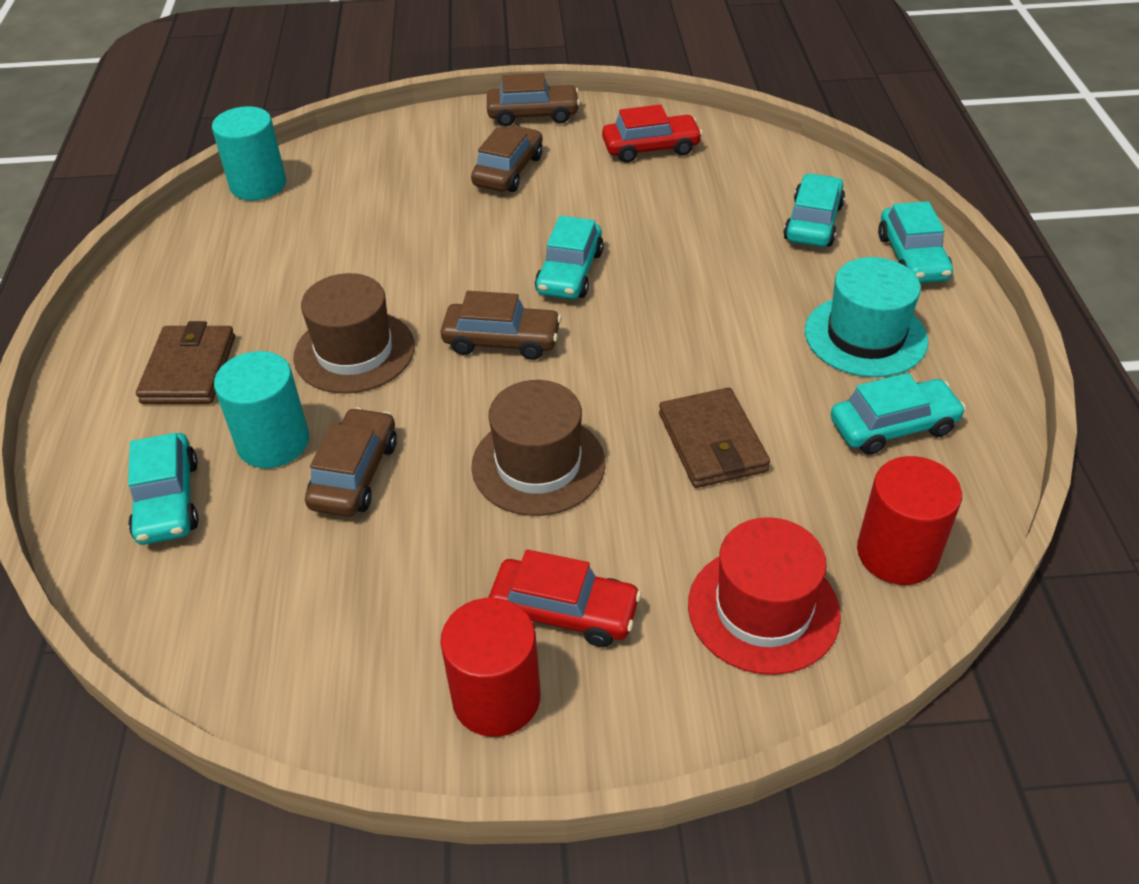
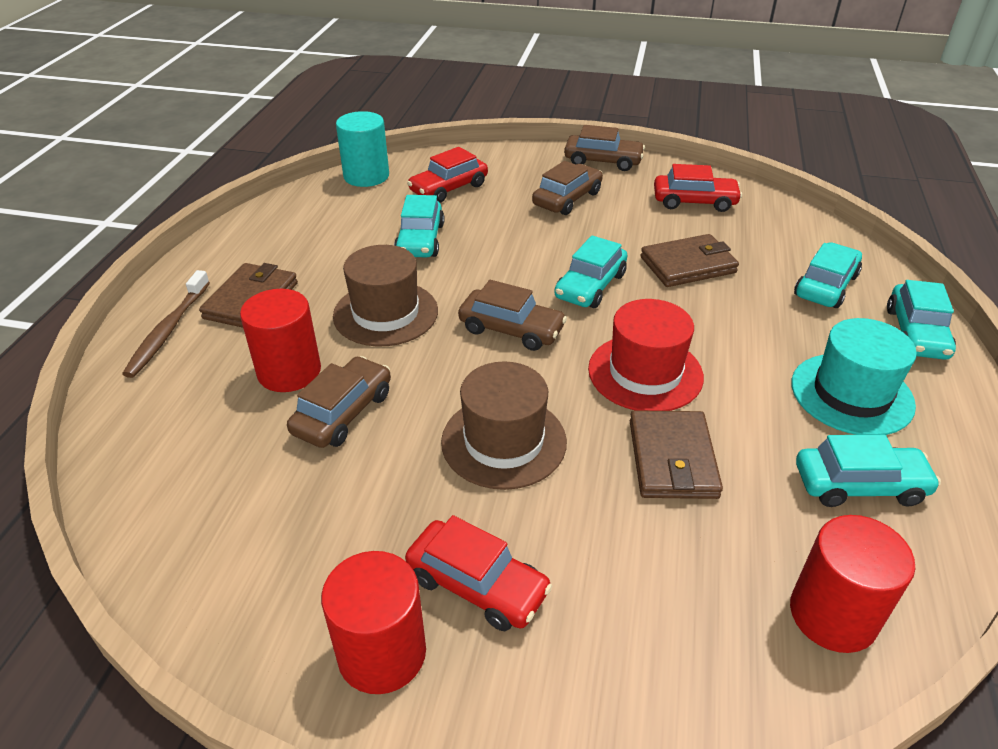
camera: 15 degrees right, 5 degrees down
turquoise car [128,433,199,545] -> turquoise car moved to [394,195,444,257]
turquoise cylinder [214,351,309,468] -> red cylinder [240,289,321,392]
red hat [688,517,841,675] -> red hat moved to [588,299,704,411]
none -> brown toothbrush [122,270,210,378]
none -> red car [407,147,488,203]
none -> brown wallet [640,234,739,287]

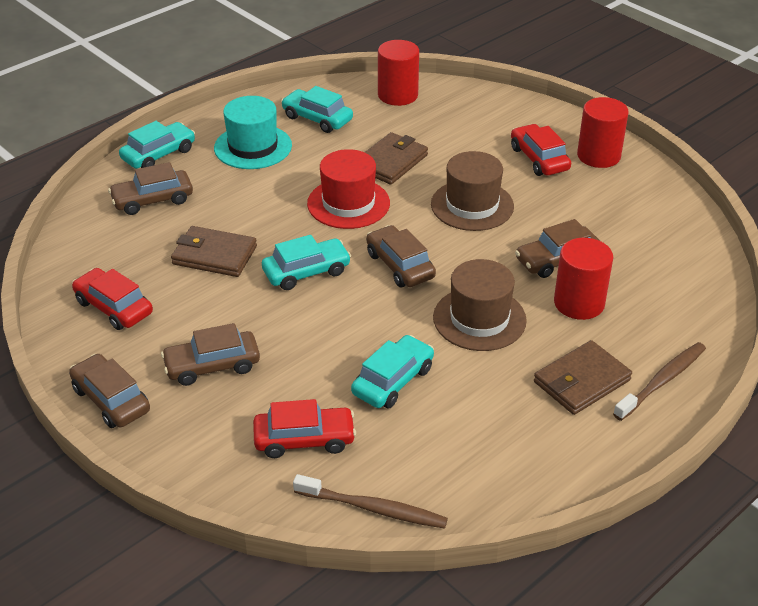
camera: 145 degrees left, 0 degrees up
turquoise cylinder [336,111,389,187] -> brown toothbrush [293,474,448,529]
turquoise car [794,242,862,308] -> brown car [108,162,193,215]

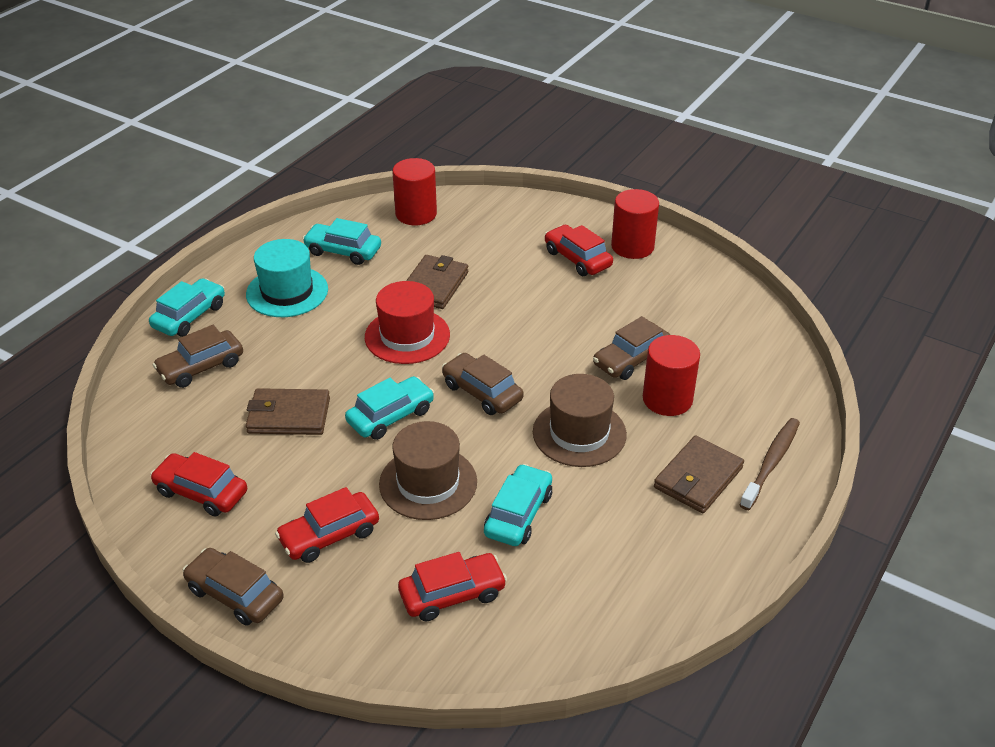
camera: 15 degrees left, 0 degrees up
brown car [161,323,260,386] -> red car [275,487,379,563]
brown toothbrush [293,474,448,529] -> none
brown hat [431,151,514,231] -> brown hat moved to [379,421,477,520]

